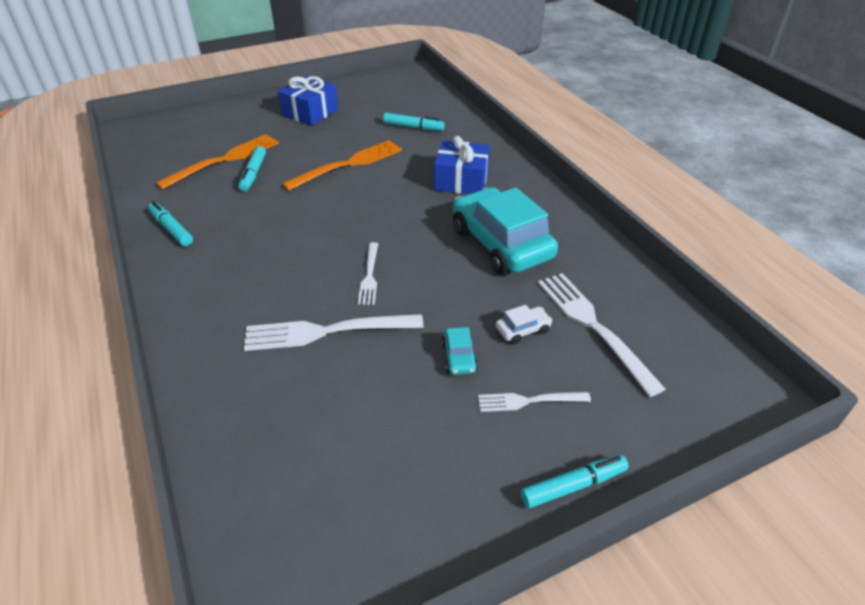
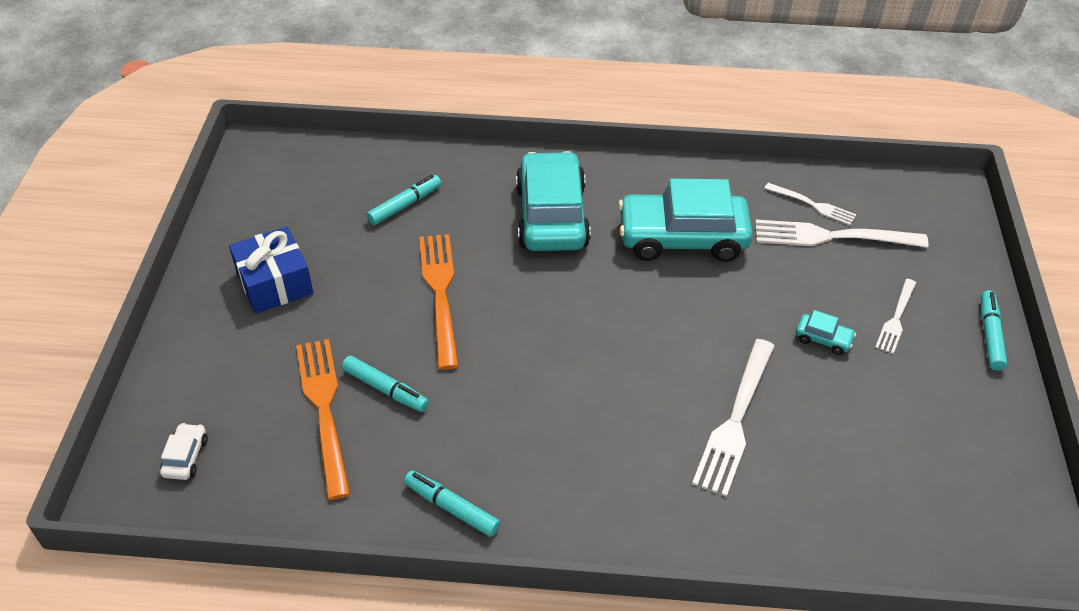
camera: 60 degrees left, 5 degrees up
turquoise marker [148,201,193,246] -> turquoise marker turned 45 degrees clockwise [404,471,500,537]
white fork [358,242,378,305] -> white fork moved to [764,183,857,225]
blue gift [434,136,490,194] -> turquoise car [516,151,591,251]
white car [496,305,553,344] -> white car moved to [160,423,208,480]

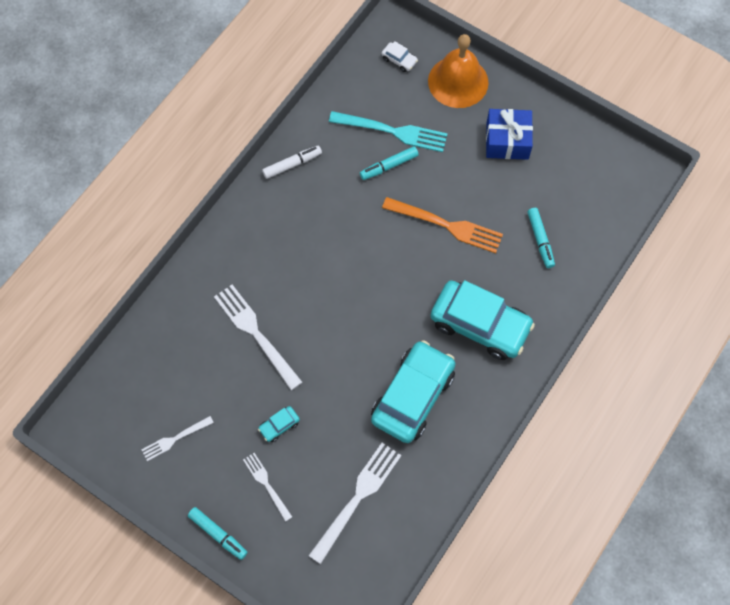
camera: 120 degrees right, 20 degrees up
orange fork [296,339,350,500] -> turquoise fork [329,111,448,152]
turquoise marker [404,471,500,537] -> white marker [262,146,322,179]
white fork [764,183,857,225] -> white fork moved to [141,416,214,461]
none -> orange bell [428,34,489,108]

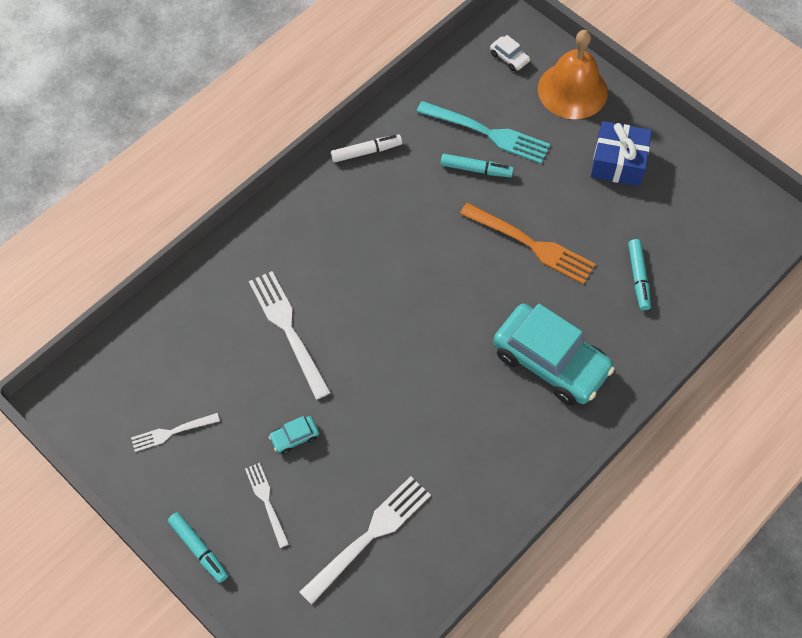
camera: 10 degrees right, 5 degrees down
turquoise marker [360,146,419,180] -> turquoise marker turned 150 degrees counterclockwise [441,154,514,177]
turquoise car [371,340,456,443] -> none

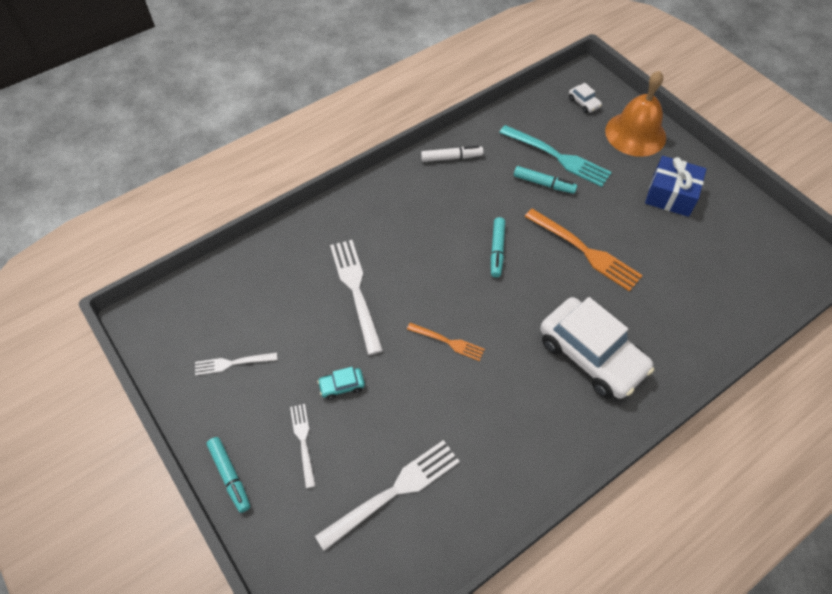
camera: 10 degrees right, 5 degrees down
turquoise car [493,303,615,406] -> white car [540,297,654,399]
turquoise marker [628,239,651,310] -> turquoise marker moved to [491,217,505,277]
none -> orange fork [407,323,485,361]

